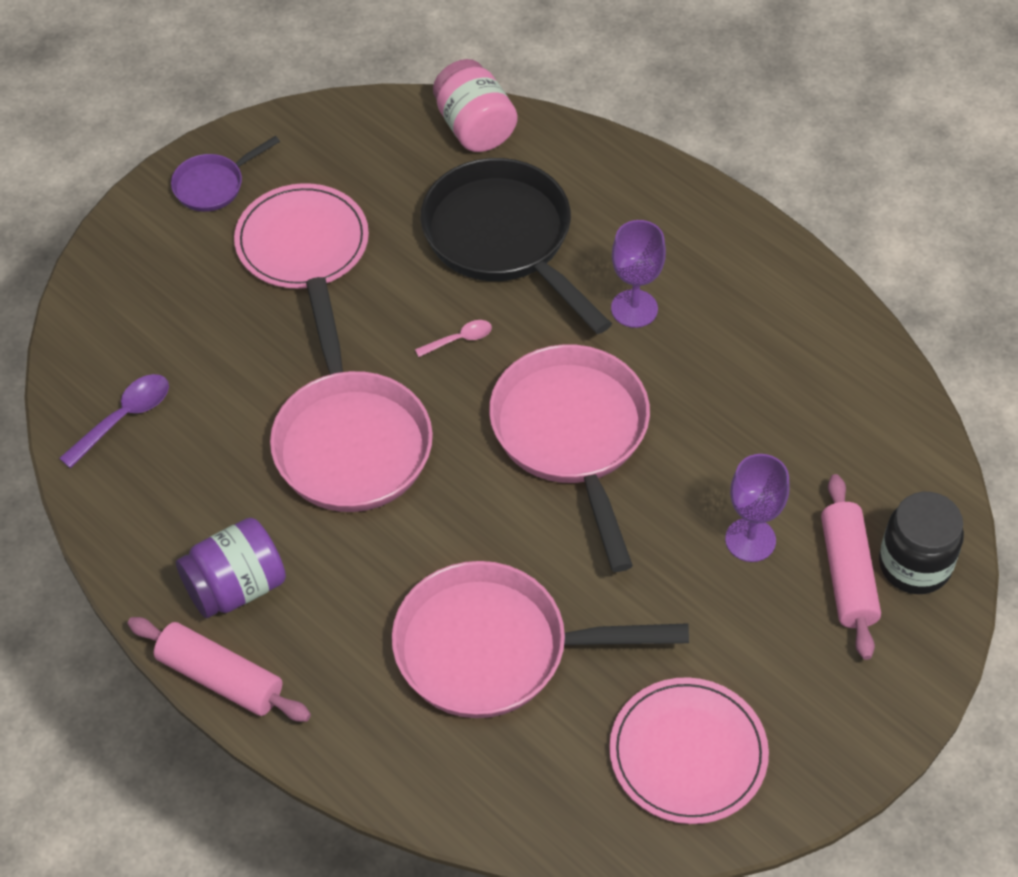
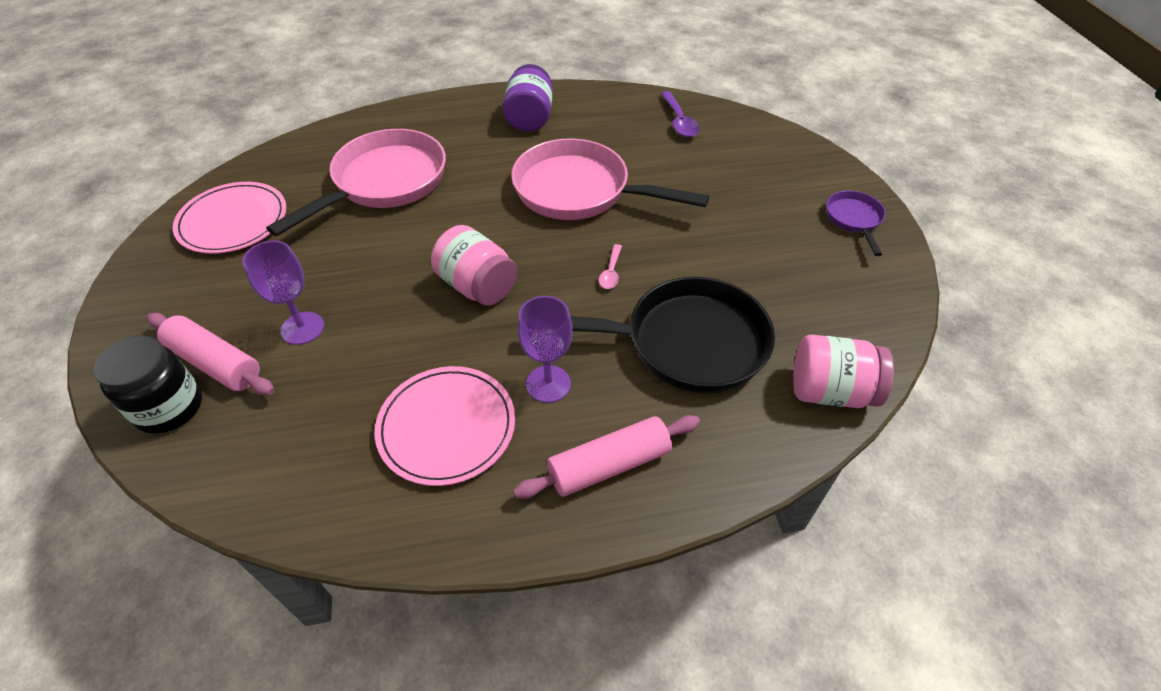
camera: 125 degrees right, 5 degrees down
pink rolling pin [127,617,311,722] -> pink rolling pin moved to [513,415,700,499]
pink plate [234,183,369,289] -> pink plate moved to [375,366,515,486]
pink pan [489,344,650,572] -> pink jar [431,225,517,306]

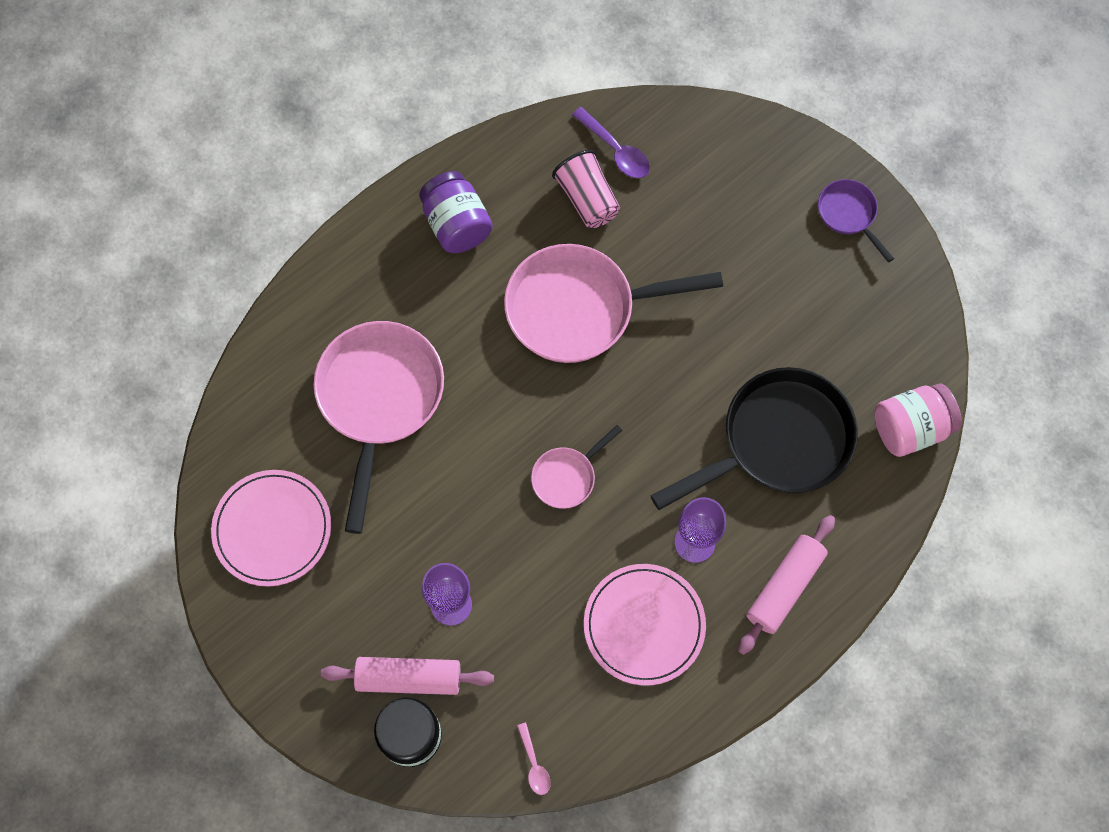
camera: 30 degrees left, 20 degrees up
pink jar [431,225,517,306] -> pink pan [531,425,622,509]
pink spoon [599,244,622,289] -> pink spoon moved to [517,723,551,795]
none -> pink cup [552,150,620,228]

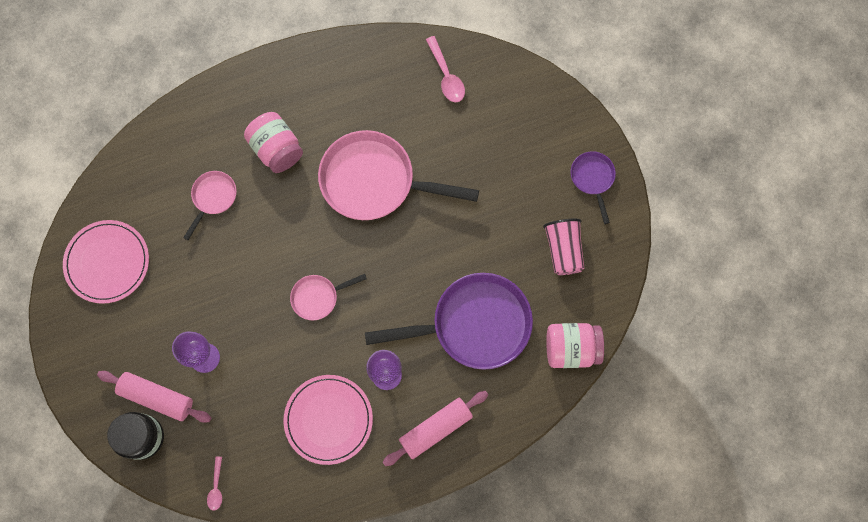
camera: 20 degrees right, 5 degrees up
pink pan [314,321,444,534] -> pink pan [183,171,237,240], size x0.48
purple jar [419,171,493,253] -> none
pink cup [552,150,620,228] -> pink cup moved to [543,219,585,275]
purple spoon [572,107,650,178] -> pink spoon [426,36,465,102]
black pan [650,367,858,510] -> purple pan [365,273,533,370]
none -> pink jar [244,112,303,173]

